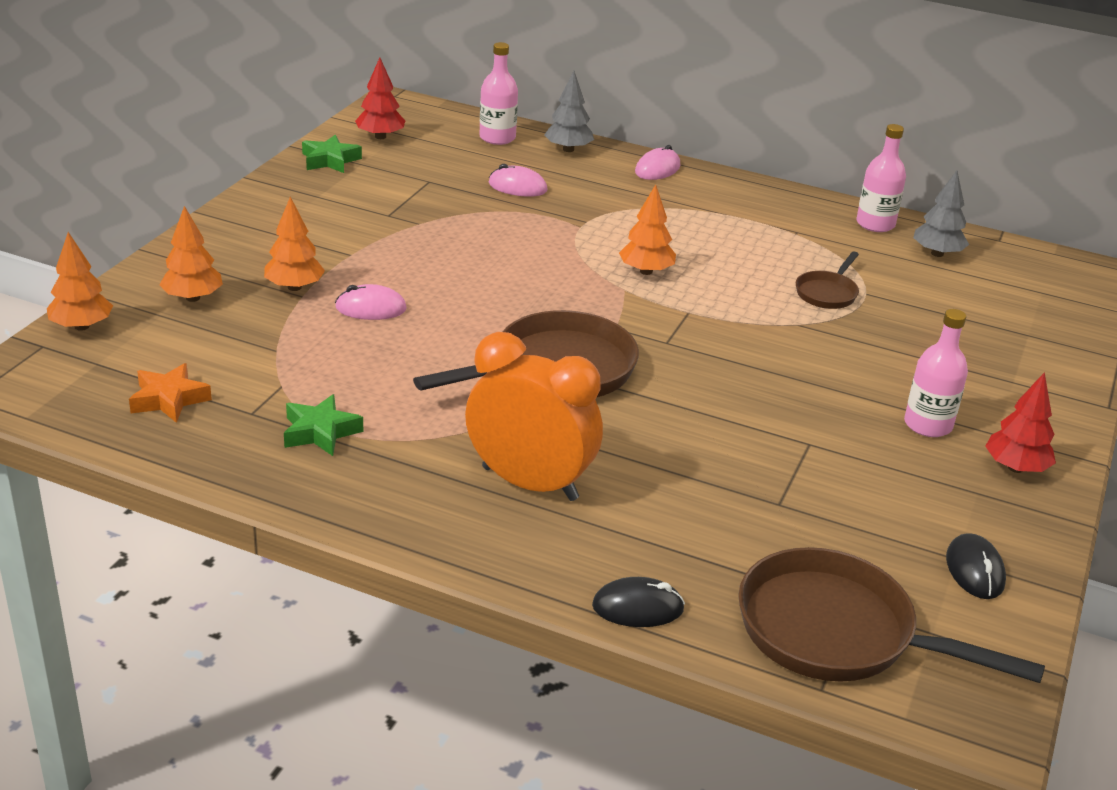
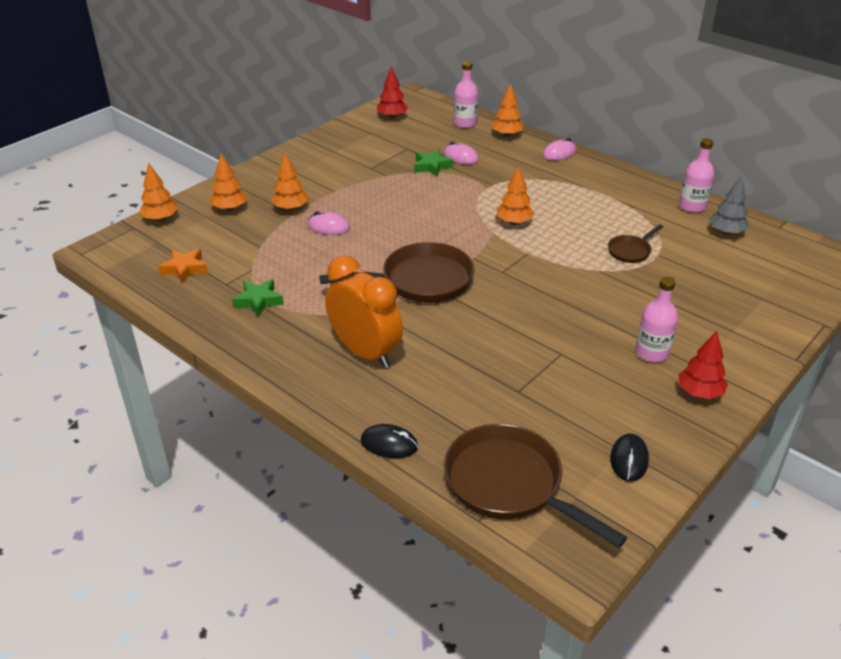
camera: 20 degrees right, 5 degrees up
green star [302,135,362,173] -> green star moved to [414,149,453,177]
grey tree [545,71,594,152] -> orange tree [491,83,524,137]

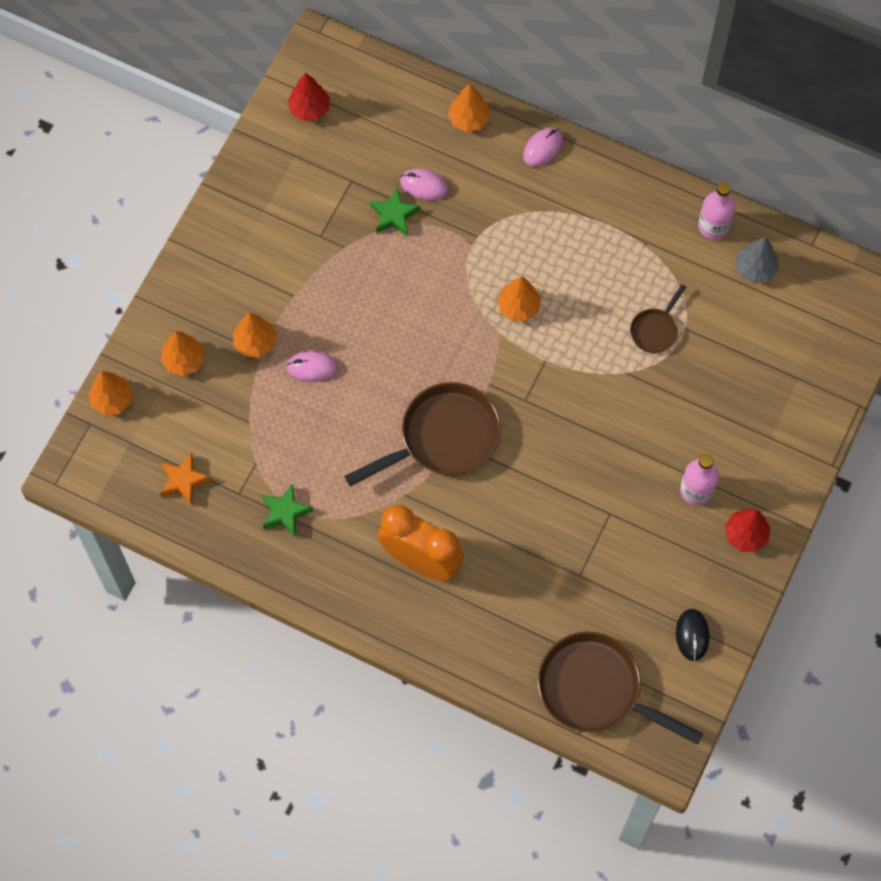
camera: 15 degrees left, 30 degrees up
black mouse [361,424,418,458] -> none
pink bottle [454,62,478,128] -> none

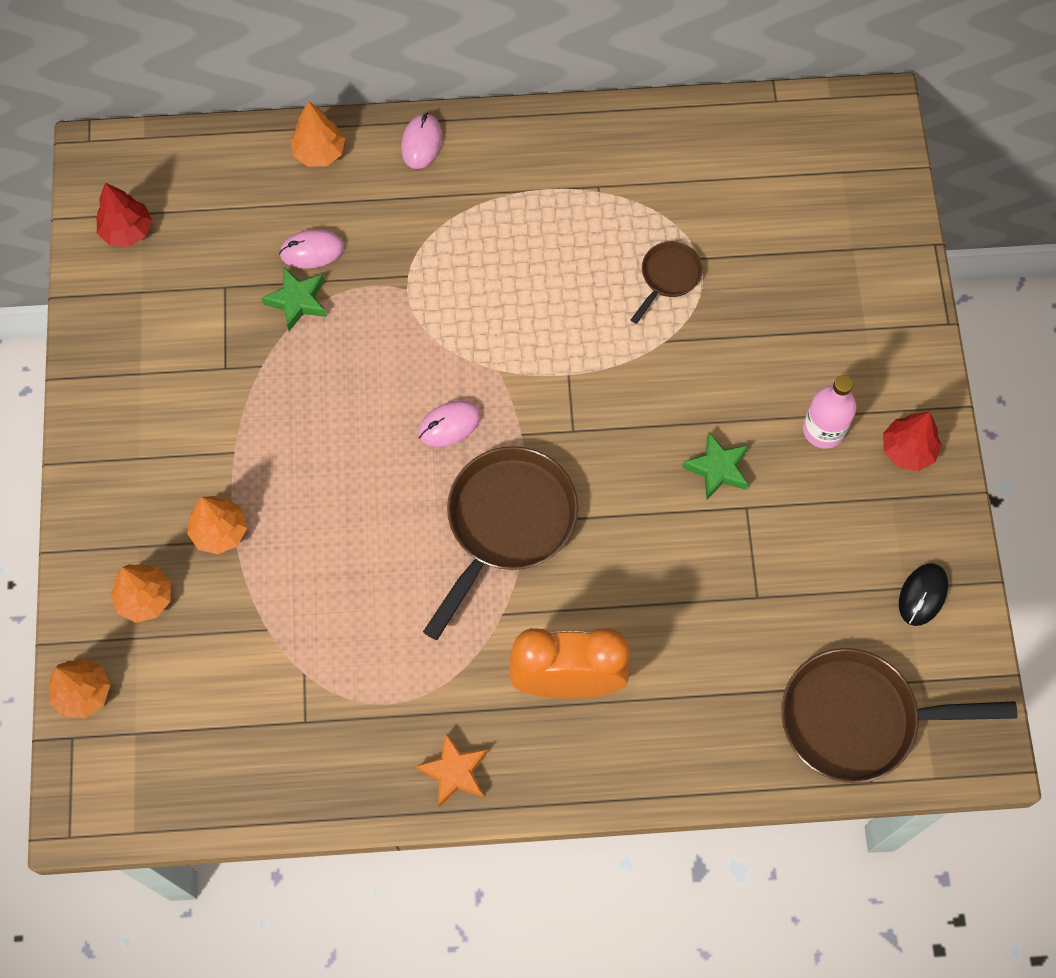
camera: 30 degrees left, 0 degrees up
orange star [160,453,212,506] -> orange star moved to [416,733,488,807]
green star [262,483,313,537] -> green star moved to [682,432,749,500]
pink mouse [286,351,338,382] -> pink mouse moved to [418,400,481,447]
orange tree [497,276,541,321] -> none
brown pan [630,284,686,353] -> brown pan turned 150 degrees counterclockwise [631,241,703,324]
black mouse [676,609,709,661] -> black mouse turned 60 degrees clockwise [899,563,948,626]
pink bottle [698,182,736,240] -> none
grey tree [735,237,778,283] -> none

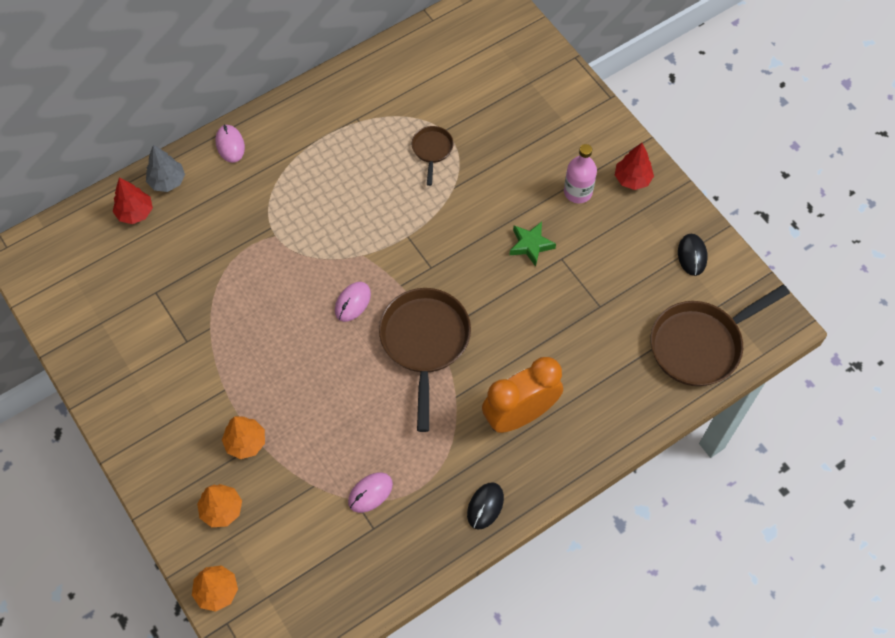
camera: 30 degrees left, 5 degrees down
red tree [97,182,152,247] -> red tree moved to [113,177,153,224]
green star [261,267,327,331] -> none
pink mouse [279,229,344,269] -> pink mouse moved to [348,472,393,513]
orange tree [290,101,345,167] -> grey tree [146,145,185,192]
orange star [416,733,488,807] -> black mouse [467,482,504,530]

